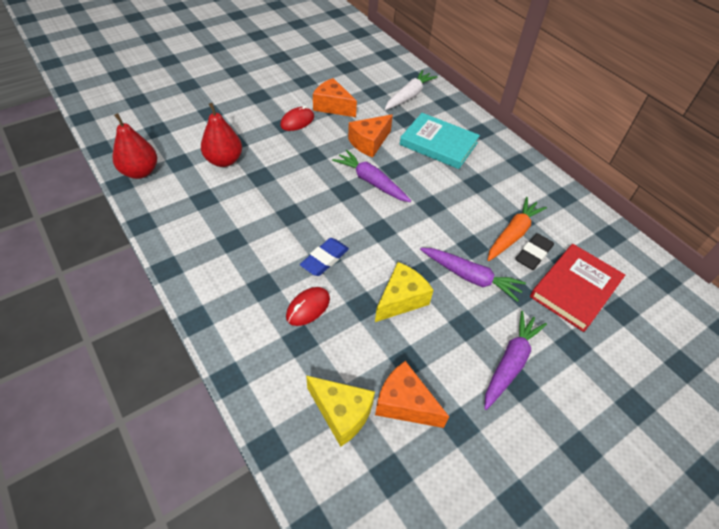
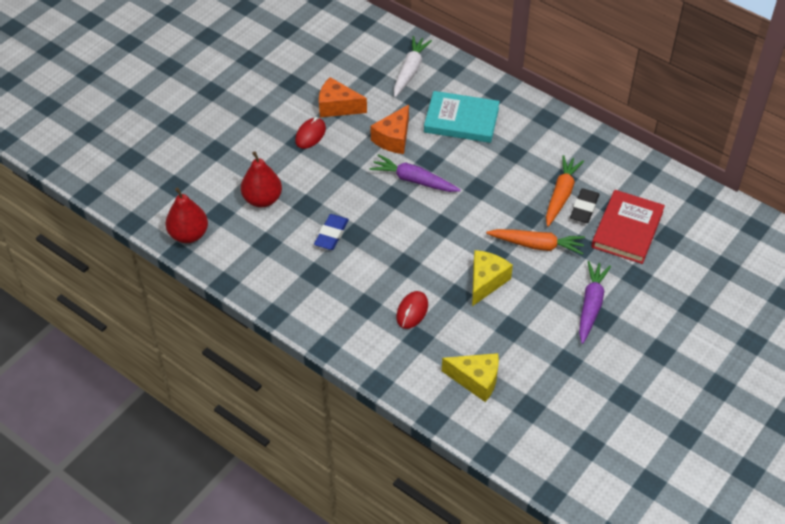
camera: 15 degrees left, 0 degrees up
blue eraser [300,238,349,276] -> blue eraser moved to [314,214,349,250]
orange cheese [375,361,449,428] -> none
purple carrot [420,248,526,302] -> orange carrot [486,229,585,255]

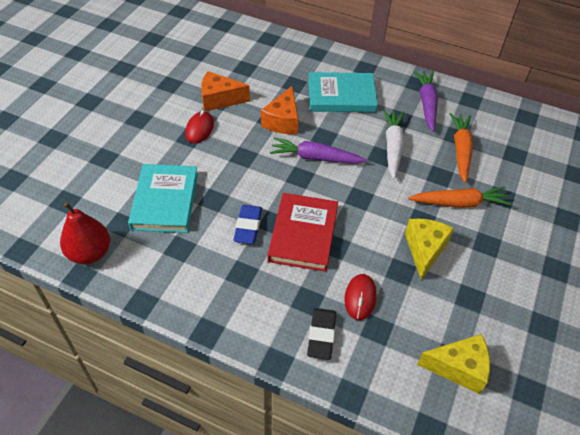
camera: 15 degrees left, 0 degrees up
red pear [241,151,282,207] -> turquoise book [128,164,198,233]
white carrot [394,36,432,97] -> white carrot moved to [383,110,404,179]
black eraser [570,188,599,223] -> black eraser moved to [307,308,336,360]
purple carrot [579,261,611,344] -> purple carrot moved to [414,71,438,132]
red book [591,190,665,264] -> red book moved to [267,193,338,272]

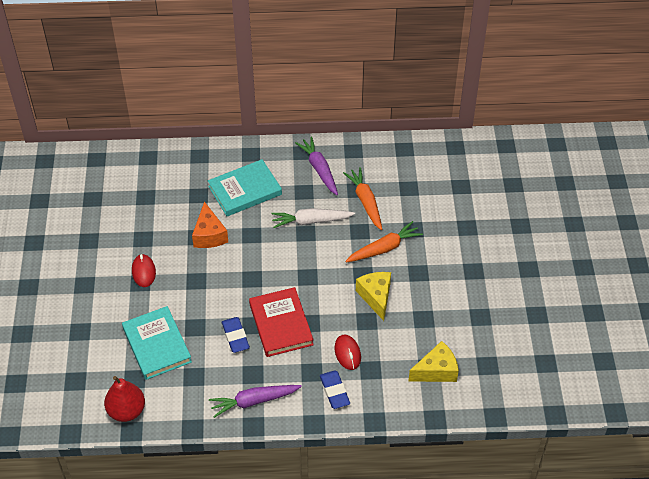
camera: 25 degrees left, 0 degrees up
orange cheese [201,71,250,111] -> none
purple carrot [270,137,367,164] -> purple carrot moved to [209,385,302,418]
black eraser [307,308,336,360] -> blue eraser [320,370,350,409]
white carrot [383,110,404,179] -> white carrot turned 75 degrees counterclockwise [271,208,355,228]

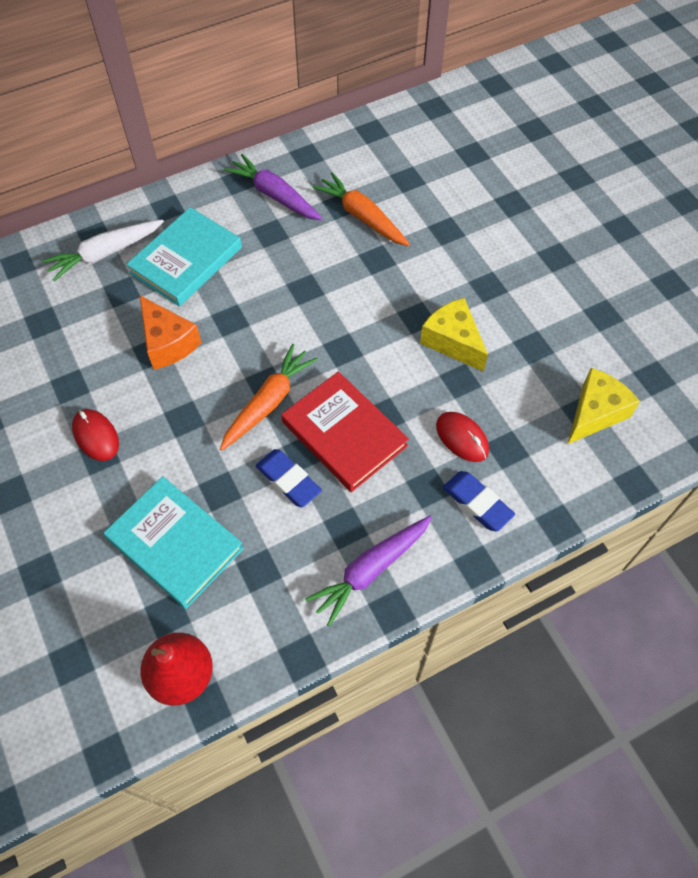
camera: 25 degrees left, 10 degrees up
white carrot [271,208,355,228] -> white carrot moved to [42,219,164,281]
orange carrot [345,221,423,263] -> orange carrot moved to [220,344,318,451]

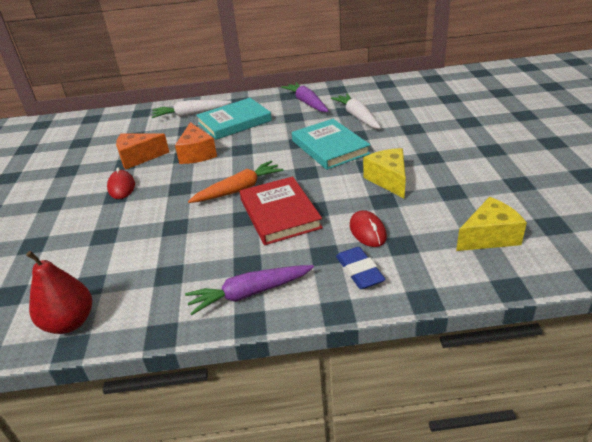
camera: 25 degrees right, 25 degrees down
turquoise book [104,476,244,609] -> turquoise book moved to [292,119,370,170]
blue eraser [256,449,322,507] -> none
orange carrot [312,172,410,246] -> white carrot [331,93,381,129]
none -> orange cheese [116,133,169,169]

